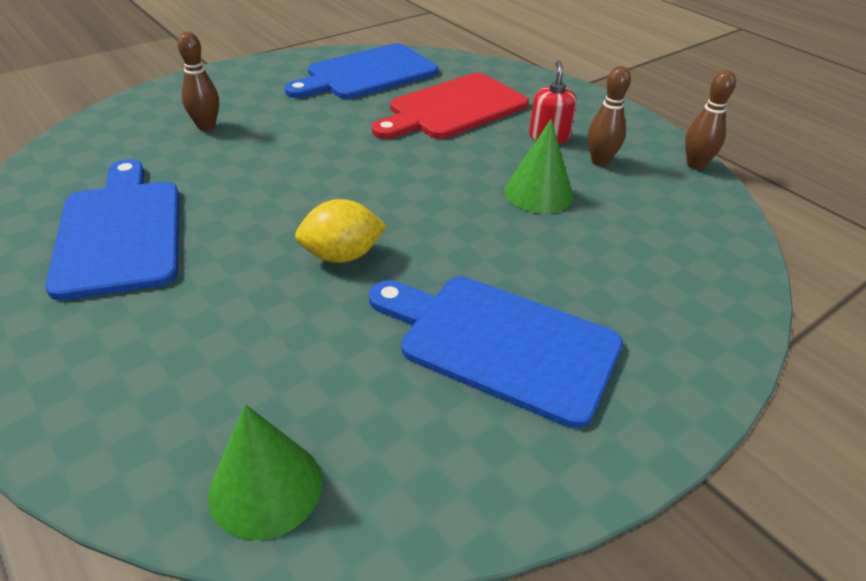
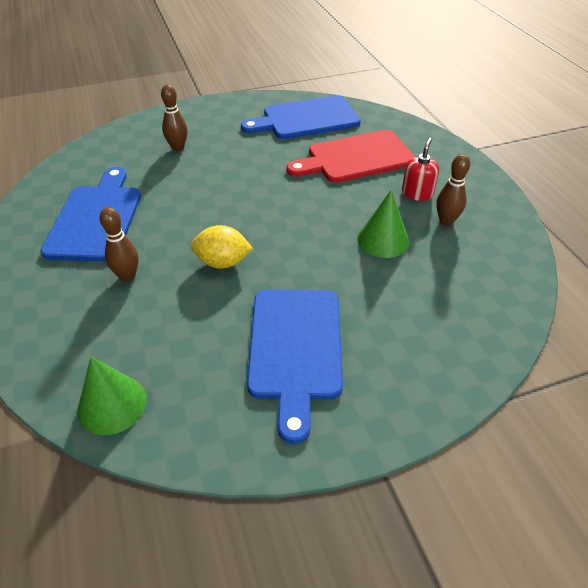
camera: 20 degrees right, 5 degrees up
blue cutting board [369,276,623,429] -> blue cutting board turned 135 degrees counterclockwise [247,289,343,444]
brown bowling pin [685,70,736,170] -> brown bowling pin moved to [99,207,139,282]

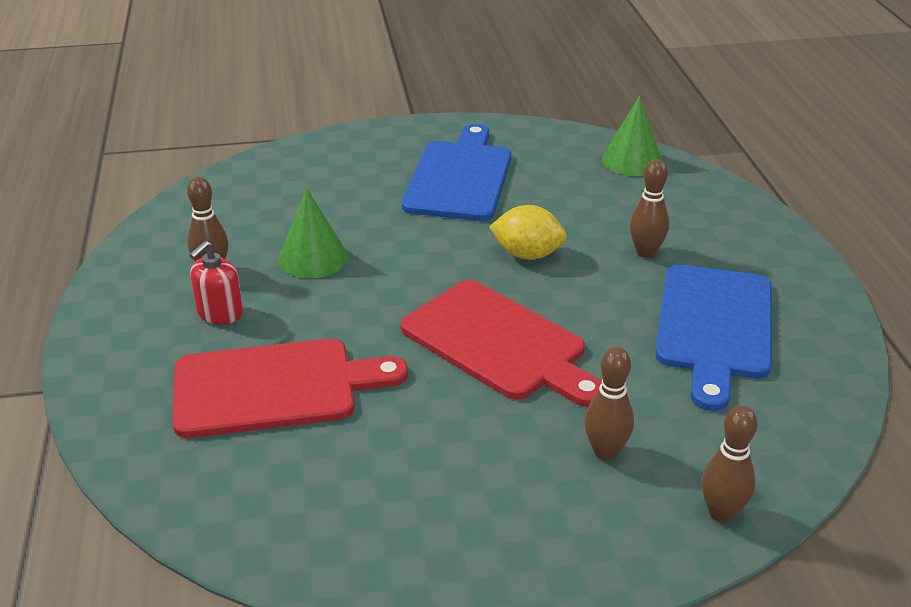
camera: 170 degrees left, 10 degrees down
blue cutting board [241,95,361,139] -> none
none -> red cutting board [400,280,602,407]
none -> brown bowling pin [701,405,758,523]

